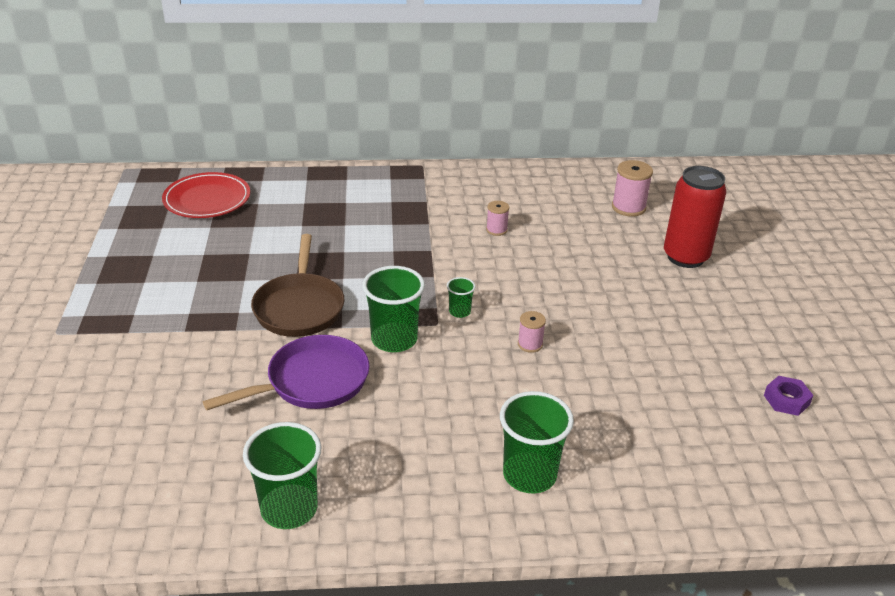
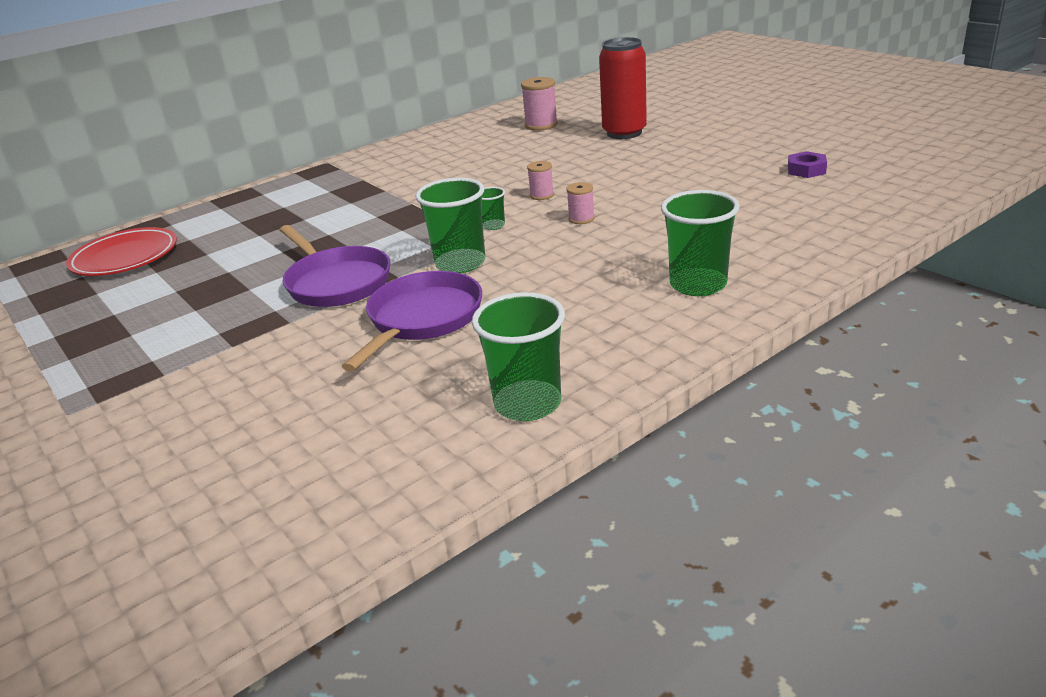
camera: 30 degrees left, 5 degrees down
brown pan [251,234,345,337] -> purple pan [280,225,391,307]
pink spool [486,201,509,236] -> pink spool moved to [527,161,554,200]

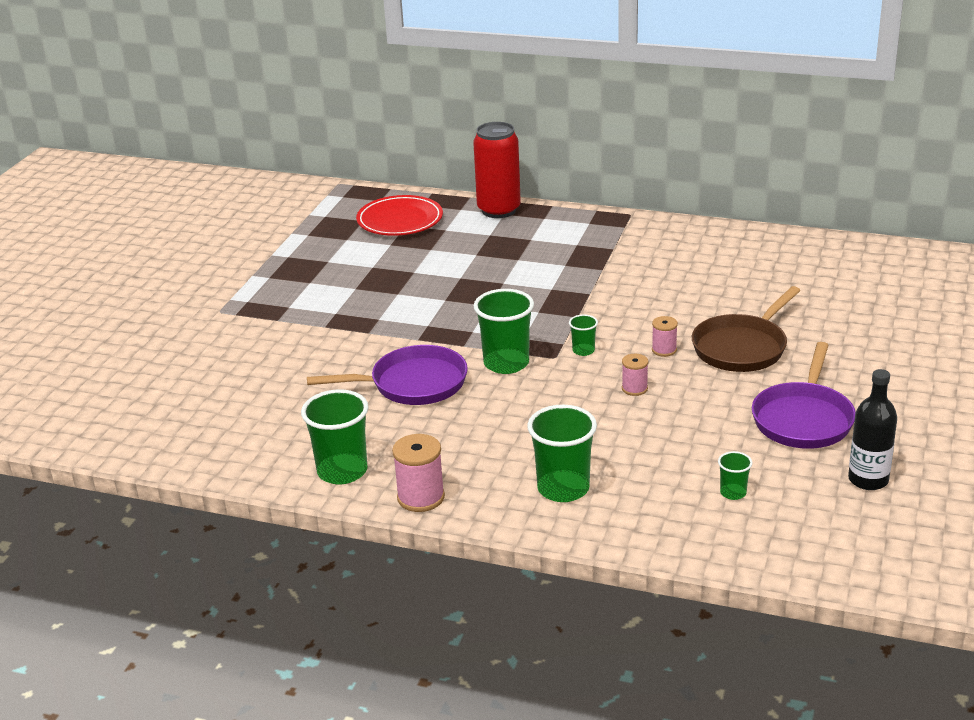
camera: 55 degrees right, 0 degrees up
purple pan [280,225,391,307] -> purple pan moved to [752,342,856,449]
pink spool [521,77,558,131] -> pink spool moved to [392,434,445,512]
red can [599,37,647,139] -> red can moved to [473,122,521,218]
purple nut [788,151,827,178] -> black bottle [848,369,897,490]
none -> brown pan [692,286,801,372]
none -> green cup [718,451,753,500]

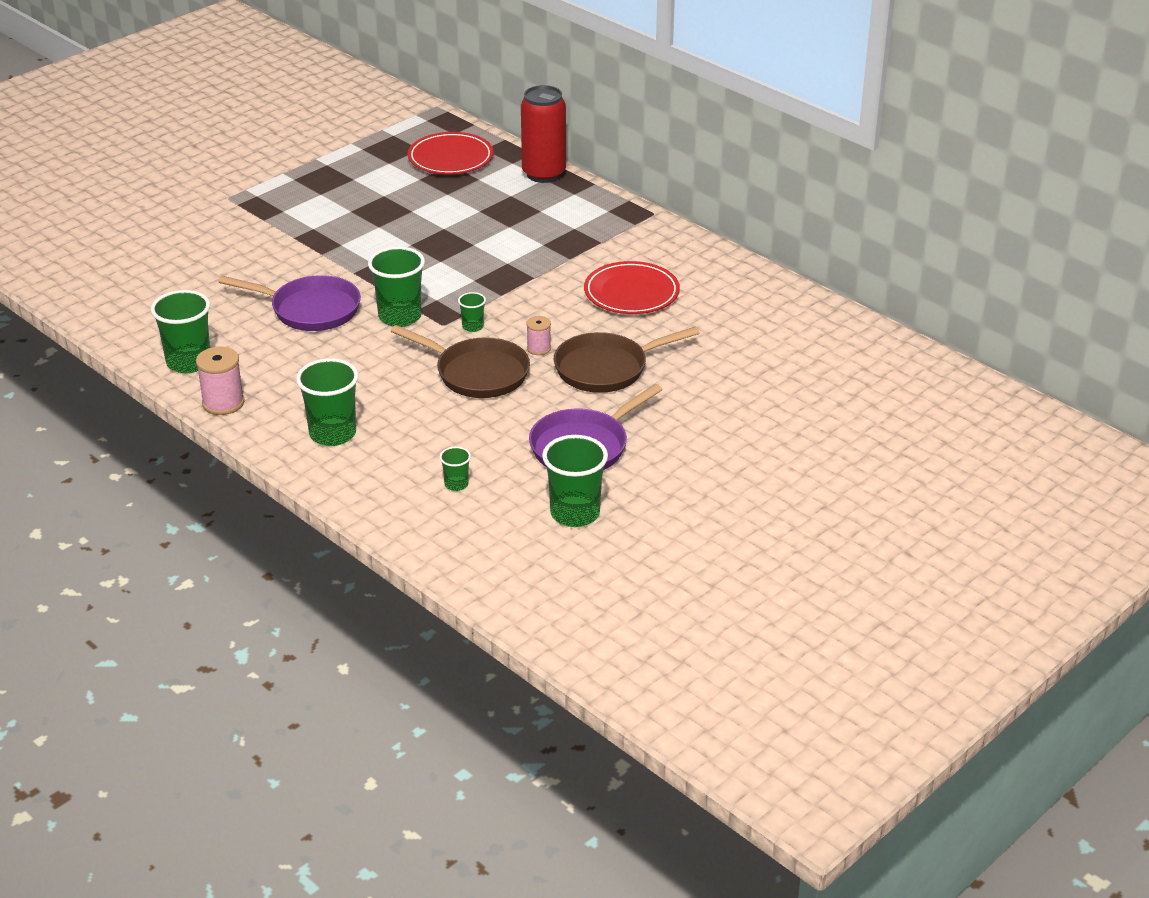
camera: 25 degrees right, 5 degrees up
pink spool [622,354,648,396] -> brown pan [391,325,530,398]
black bottle [848,369,897,490] -> green cup [542,435,608,527]
none -> red plate [584,261,680,314]

